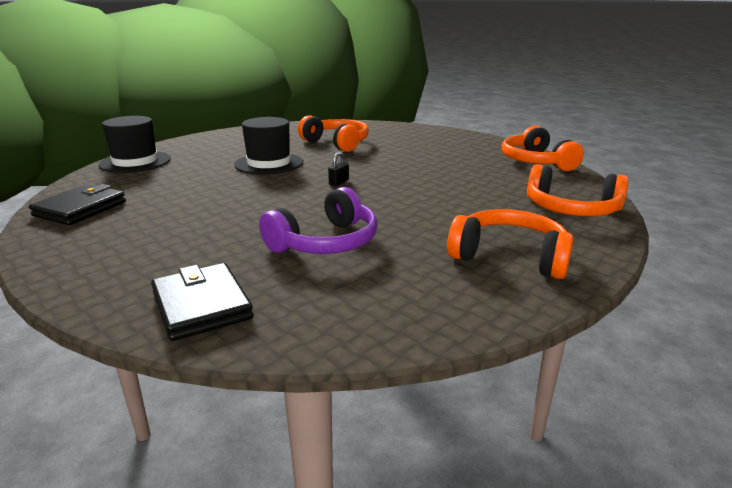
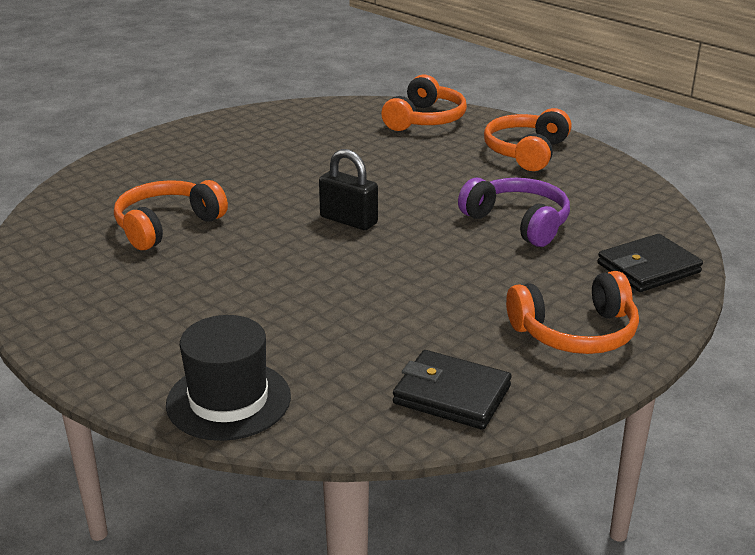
camera: 90 degrees left, 5 degrees up
black hat [234,117,303,175] -> none
black padlock [328,152,349,186] -> black padlock [319,149,378,230], size x1.96
orange headphones [502,126,584,171] -> orange headphones moved to [506,271,639,354]

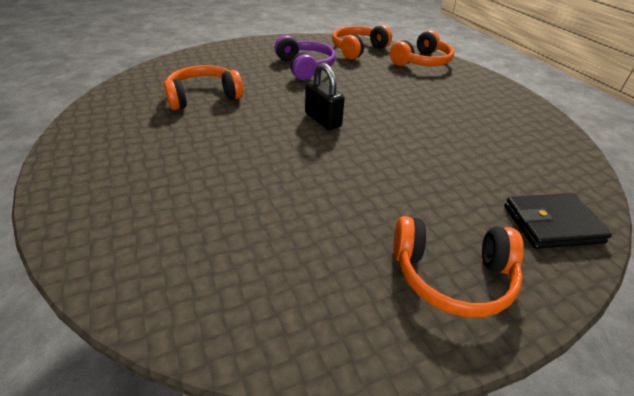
camera: 20 degrees right, 10 degrees up
black hat [166,315,291,441] -> none
black wallet [393,350,512,430] -> none
purple headphones [458,178,570,247] -> purple headphones moved to [274,35,336,80]
orange headphones [484,108,571,171] -> orange headphones moved to [332,25,392,60]

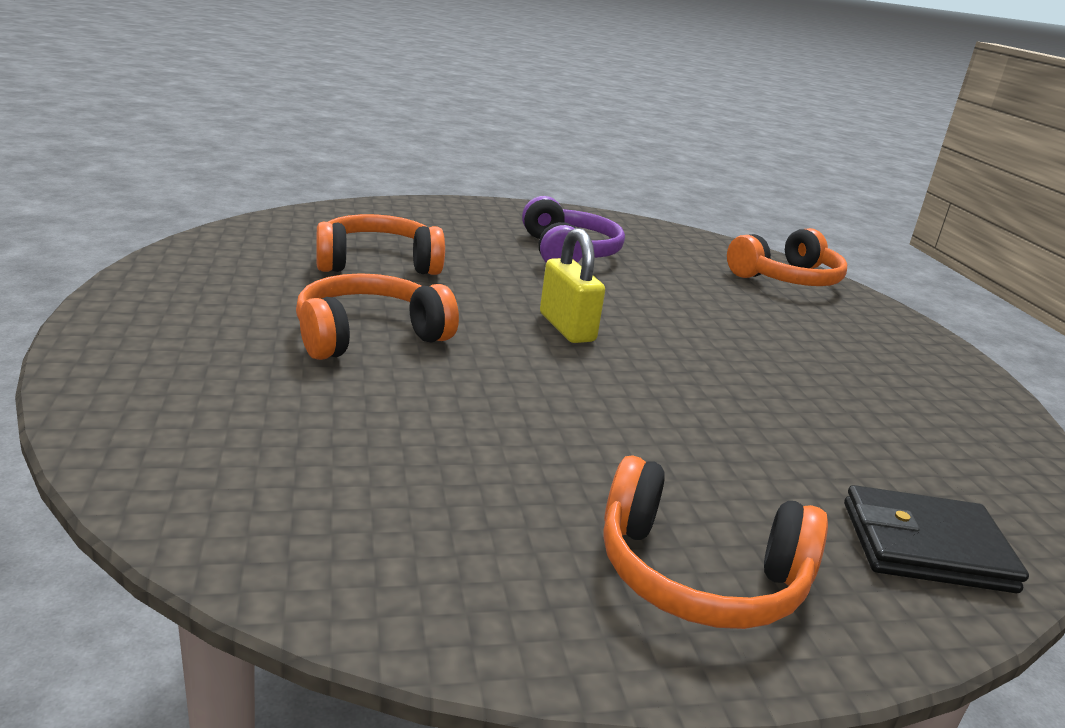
camera: 10 degrees right, 15 degrees down
black padlock [305,63,345,130] -> yellow padlock [540,228,605,343]
orange headphones [332,25,392,60] -> orange headphones moved to [296,273,459,360]

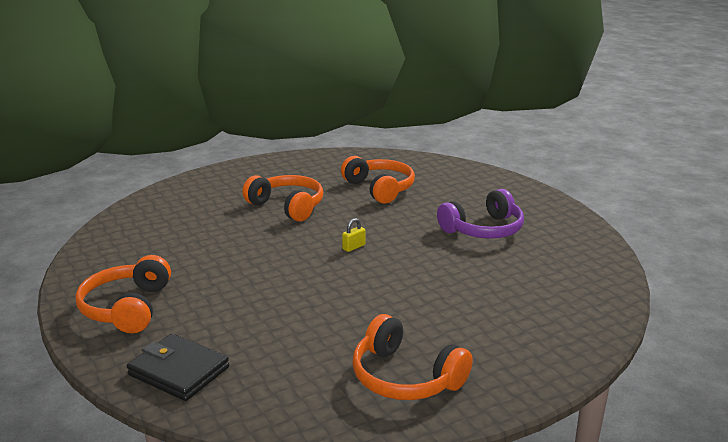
camera: 75 degrees right, 0 degrees up
yellow padlock [540,228,605,343] -> yellow padlock [342,218,365,252], size x0.51
orange headphones [727,228,847,286] -> orange headphones moved to [353,314,473,400]
black wallet [844,485,1029,593] -> black wallet turned 45 degrees counterclockwise [127,334,229,401]

